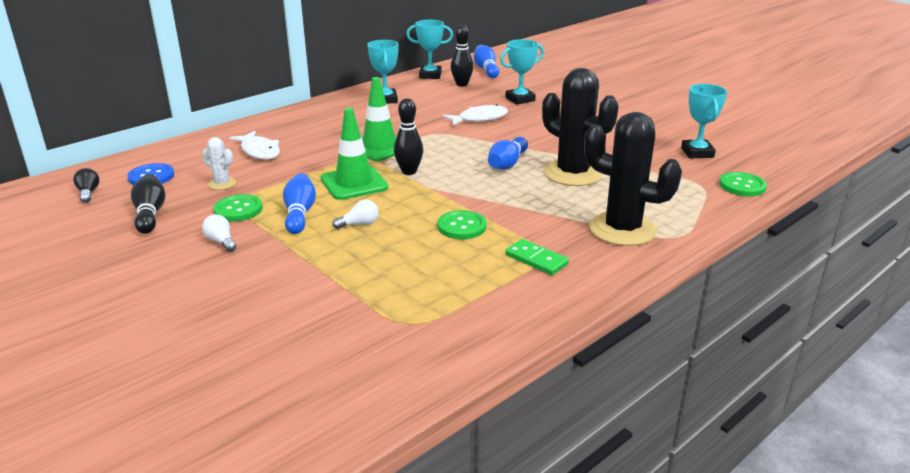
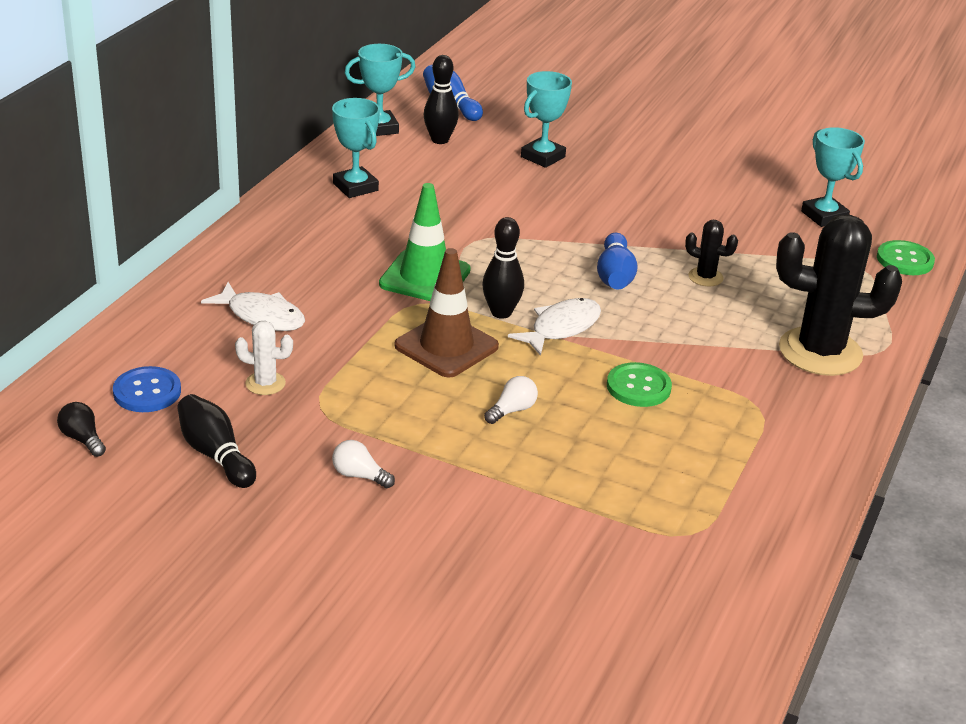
camera: 25 degrees left, 5 degrees up
green button [214,194,263,222] -> none
blue bowling pin [283,173,316,234] -> none
green traffic cone [320,108,389,200] -> brown traffic cone [395,248,499,378]
white fish [443,104,508,126] -> white fish moved to [508,298,601,356]
green domino [505,239,569,275] -> none
black cactus [542,68,619,186] -> black cactus [685,220,738,287], size x0.45

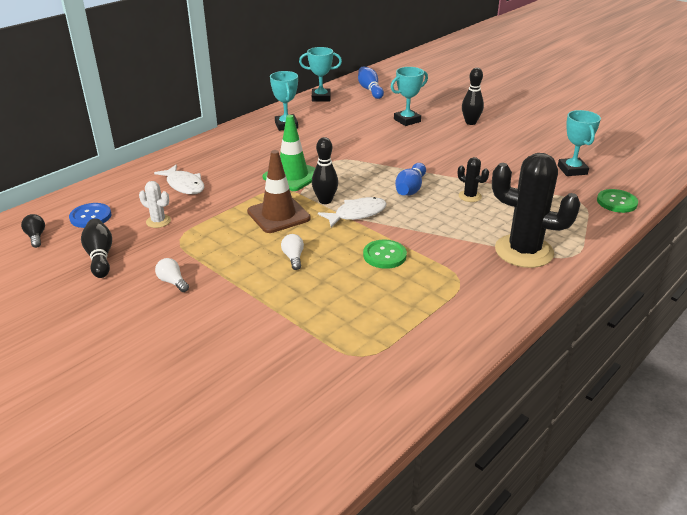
camera: 20 degrees right, 0 degrees up
black bowling pin [423,55,459,144] -> black bowling pin moved to [462,68,484,125]
white light bulb [484,376,538,424] -> white light bulb turned 75 degrees counterclockwise [281,234,304,270]

